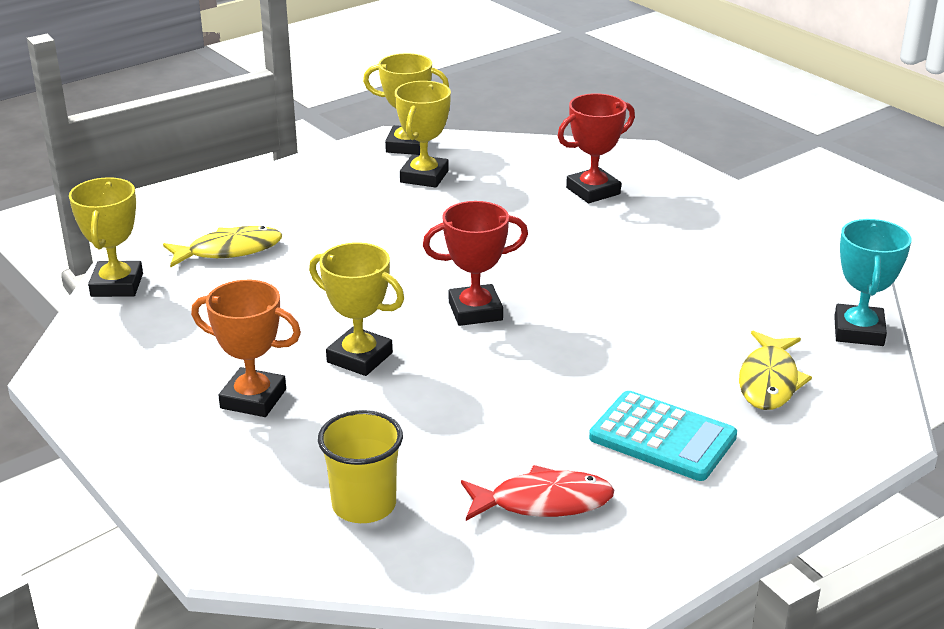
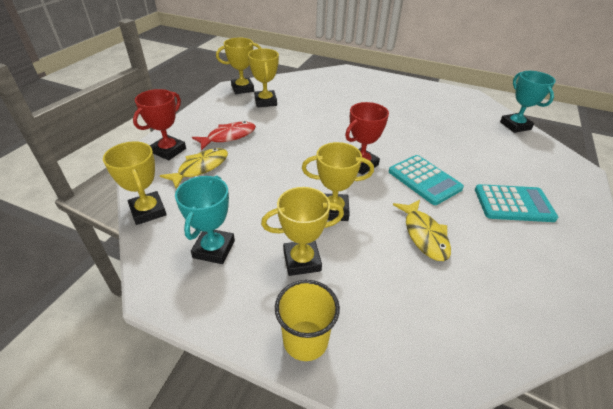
camera: 30 degrees left, 10 degrees up
orange trophy [191,280,301,417] -> yellow trophy [261,187,344,276]
yellow cup [318,410,403,523] -> yellow cup moved to [275,280,340,361]
red fish [461,465,614,521] -> red fish moved to [192,121,256,150]
red trophy [558,93,635,203] -> red trophy moved to [133,89,186,160]
yellow fish [739,331,812,410] -> yellow fish moved to [393,200,451,261]
none -> turquoise trophy [175,175,235,264]
none -> turquoise calculator [389,155,464,205]

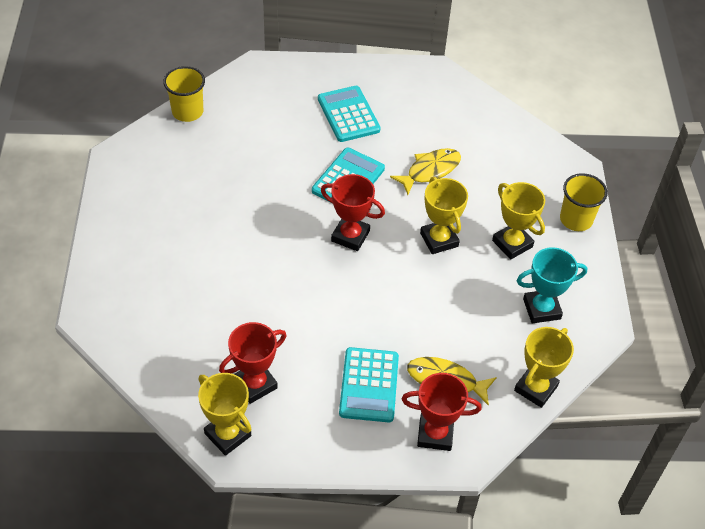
camera: 115 degrees left, 10 degrees up
red fish [192,121,256,150] -> turquoise calculator [339,347,399,422]
yellow trophy [248,49,279,107] -> red trophy [219,322,286,404]
turquoise trophy [500,71,556,133] -> yellow cup [163,66,205,122]

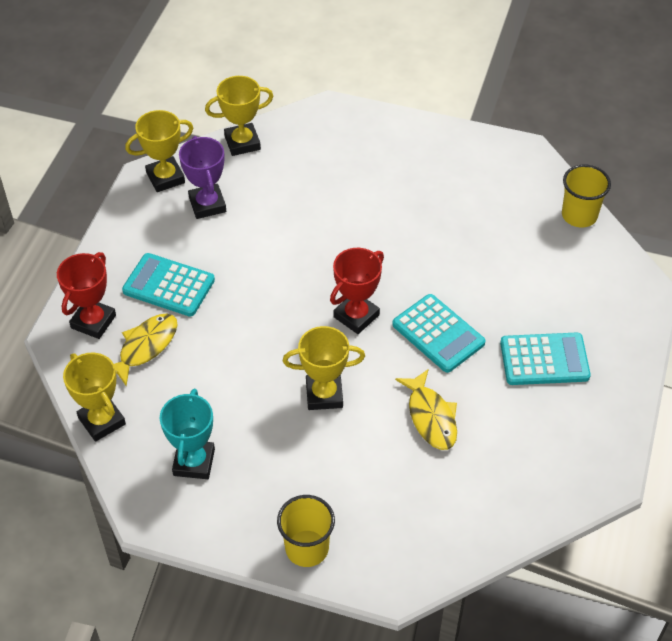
camera: 110 degrees right, 0 degrees up
red trophy [219,322,286,404] -> purple trophy [179,136,226,219]
yellow trophy [492,182,545,260] -> yellow trophy moved to [205,76,274,156]

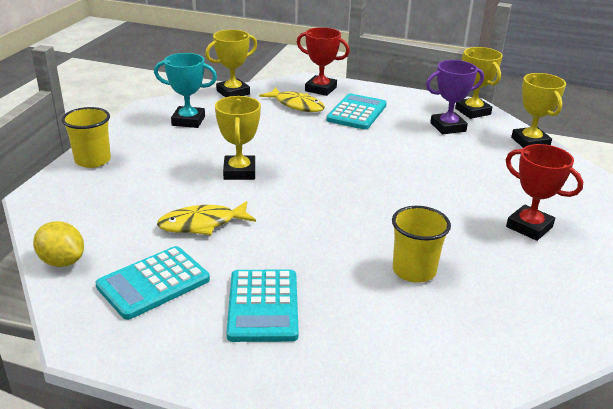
camera: 90 degrees right, 20 degrees down
red trophy [330,248,384,334] -> red trophy moved to [506,144,583,241]
turquoise calculator [392,294,486,373] -> turquoise calculator moved to [95,246,210,320]
yellow cup [562,165,611,227] -> yellow cup moved to [392,206,451,283]
none -> yellow lemon [33,221,84,267]

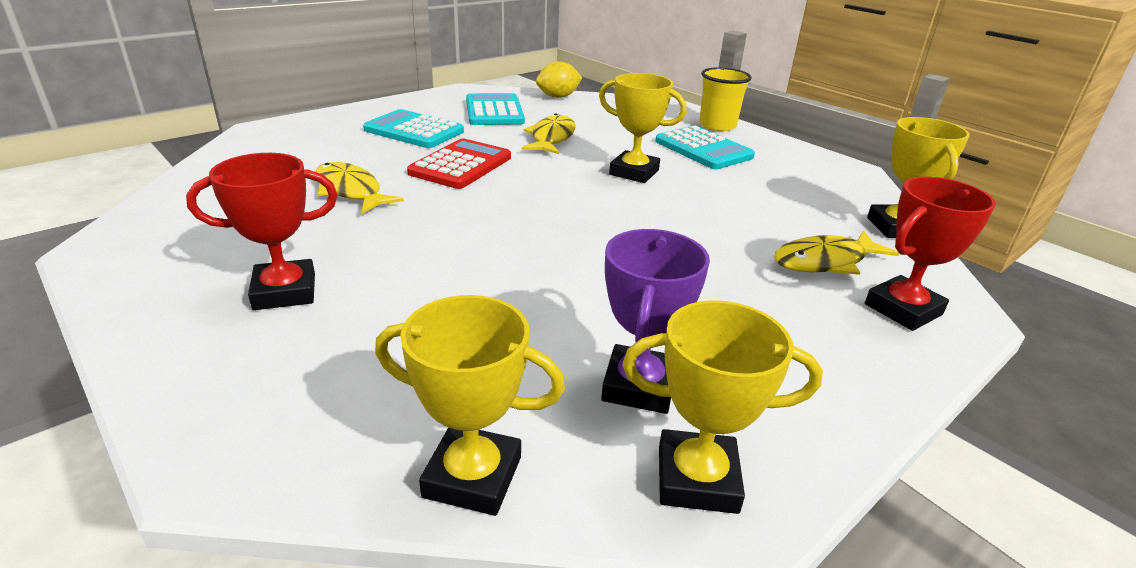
camera: 120 degrees right, 0 degrees up
turquoise trophy [154,53,217,128] -> none
turquoise calculator [326,93,387,130] -> turquoise calculator moved to [655,126,755,169]
yellow cup [392,206,451,283] -> yellow fish [315,162,404,214]
none -> red calculator [407,138,511,189]

